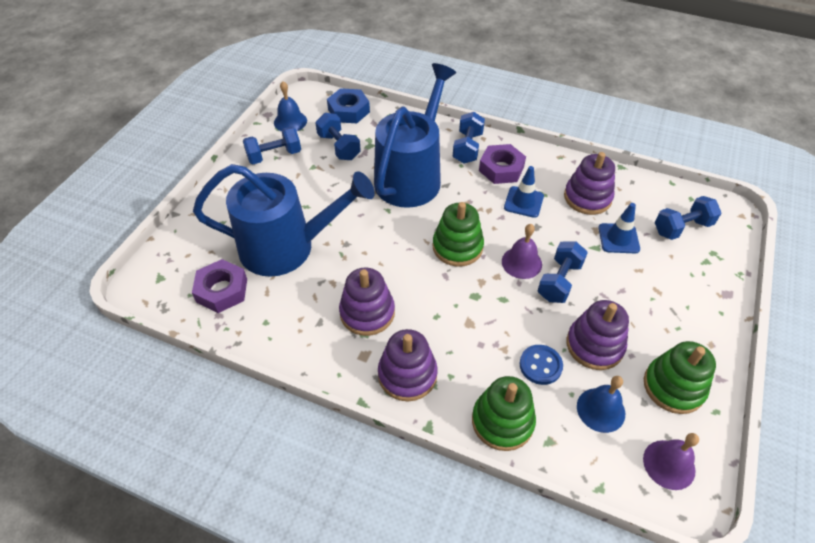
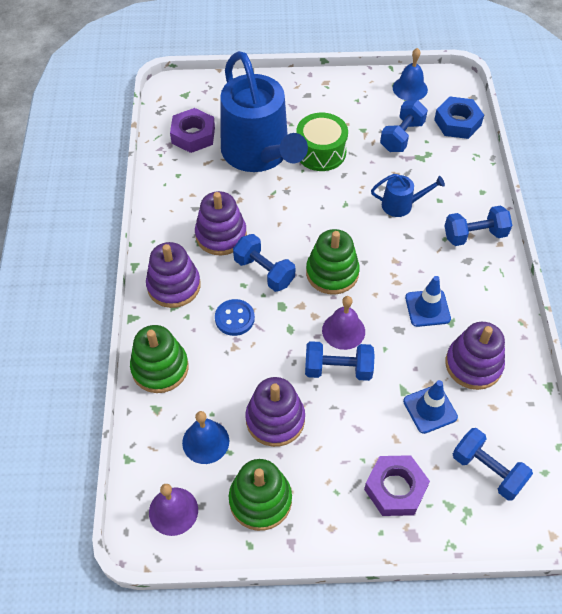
camera: 65 degrees right, 5 degrees up
blue dumbbell [243,127,301,164] -> blue dumbbell moved to [233,234,295,292]
blue watering can [374,63,456,208] -> blue watering can [371,174,445,217], size x0.42
purple nut [479,144,526,184] -> purple nut moved to [364,455,430,516]
blue button [520,345,563,385] -> blue button moved to [215,299,255,336]
none -> green drum [296,113,348,171]

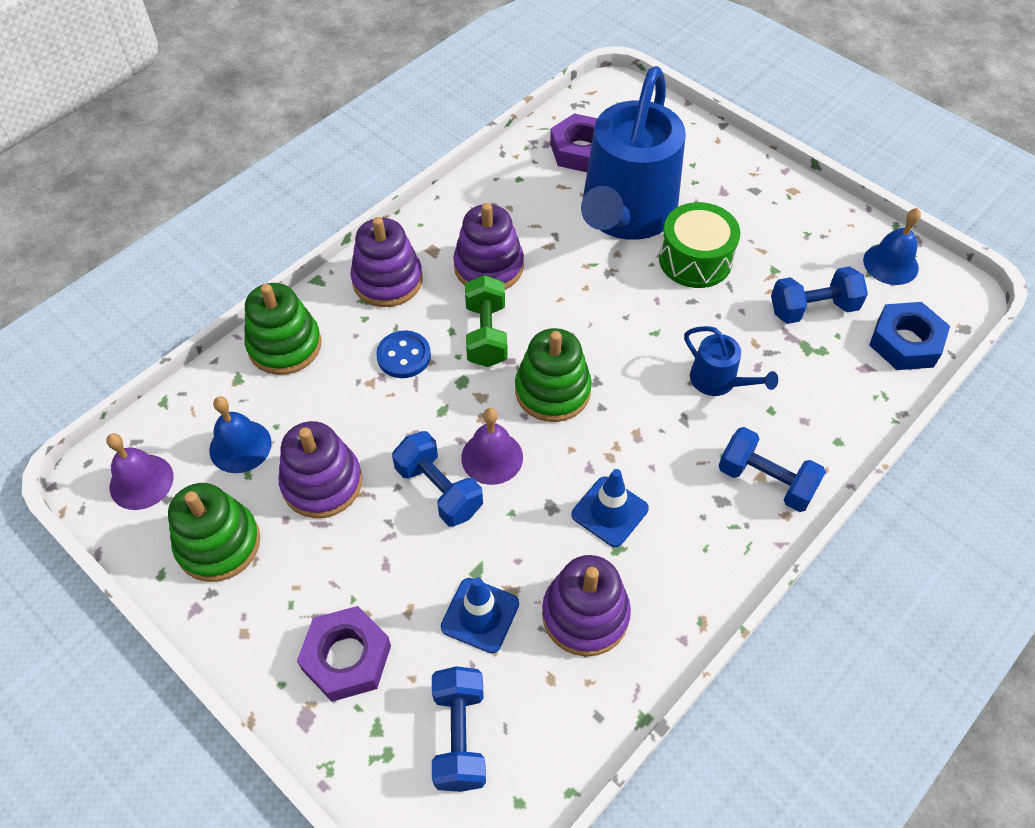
camera: 45 degrees right, 0 degrees up
blue dumbbell [233,234,295,292] -> green dumbbell [465,275,508,367]

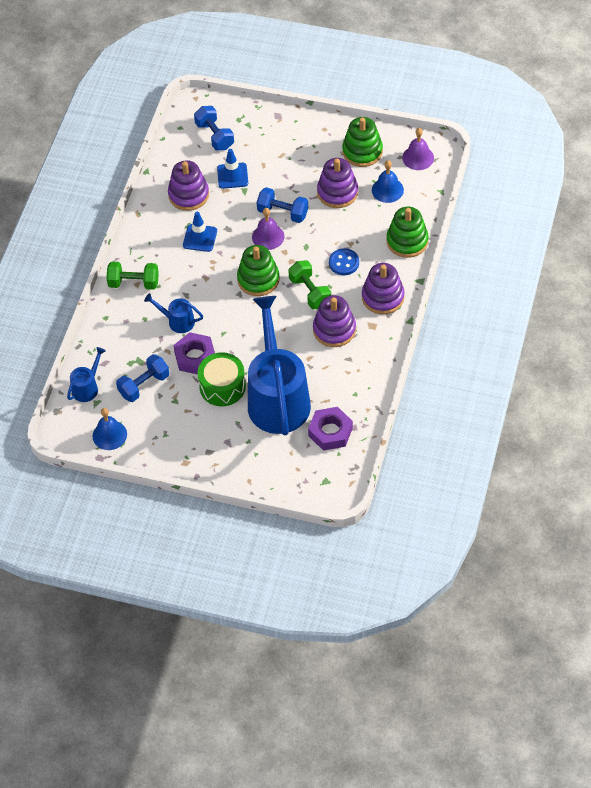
camera: 155 degrees right, 0 degrees up
purple nut [297,606,391,702] -> purple nut moved to [173,332,215,375]
blue dumbbell [719,427,826,512] -> green dumbbell [106,261,159,290]
blue nut [869,302,950,370] -> blue watering can [67,347,106,402]

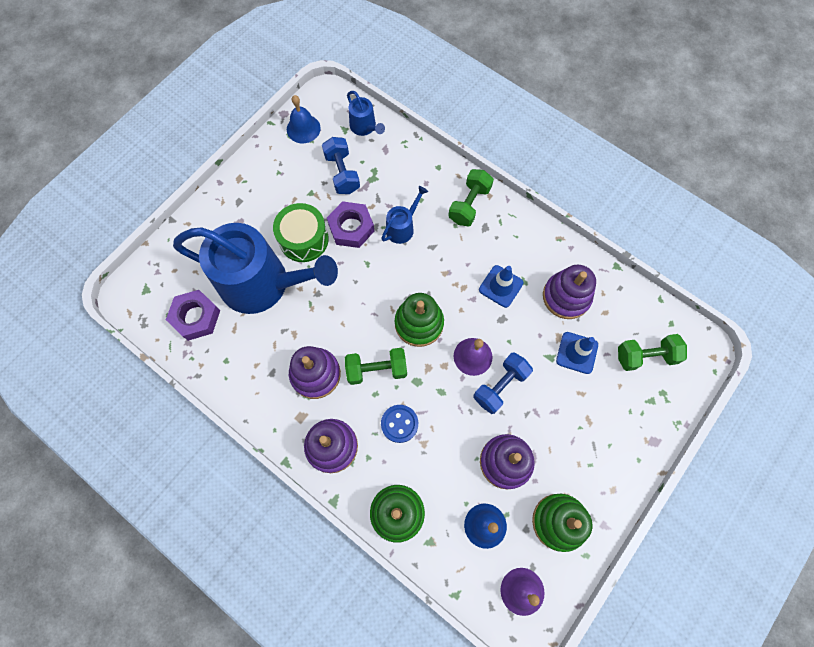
camera: 110 degrees right, 15 degrees up
blue dumbbell [194,106,234,150] -> green dumbbell [618,334,687,371]

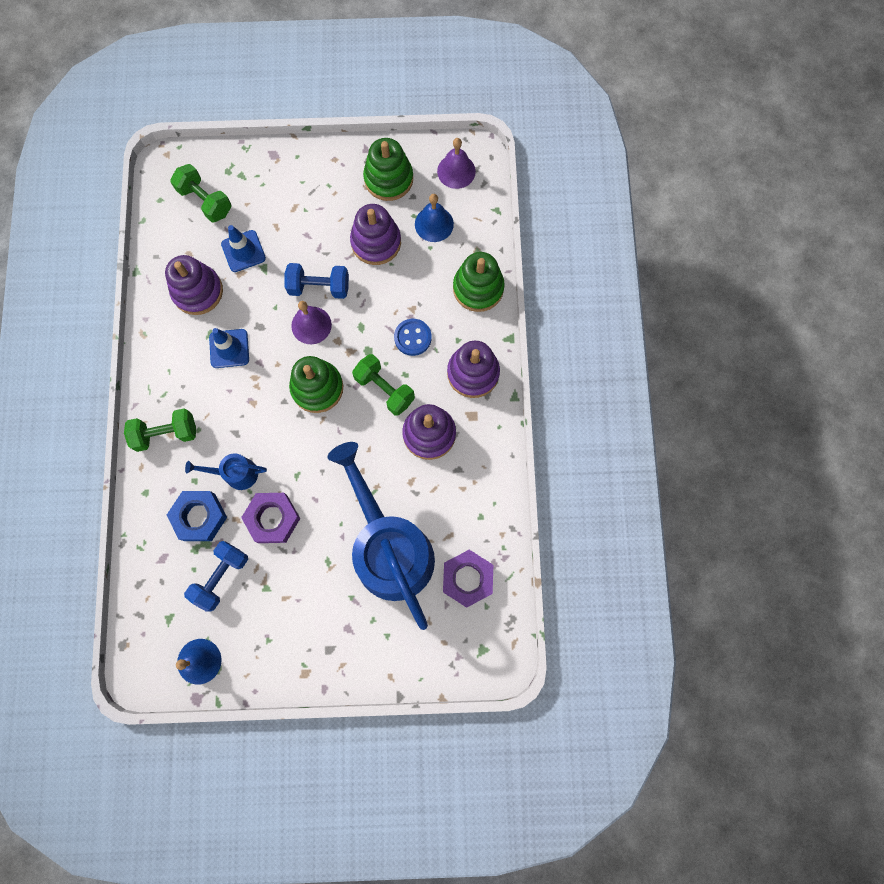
camera: 130 degrees left, 5 degrees up
green drum [273,203,329,262] -> none
blue watering can [347,91,385,136] -> none
none -> blue nut [167,491,227,541]

